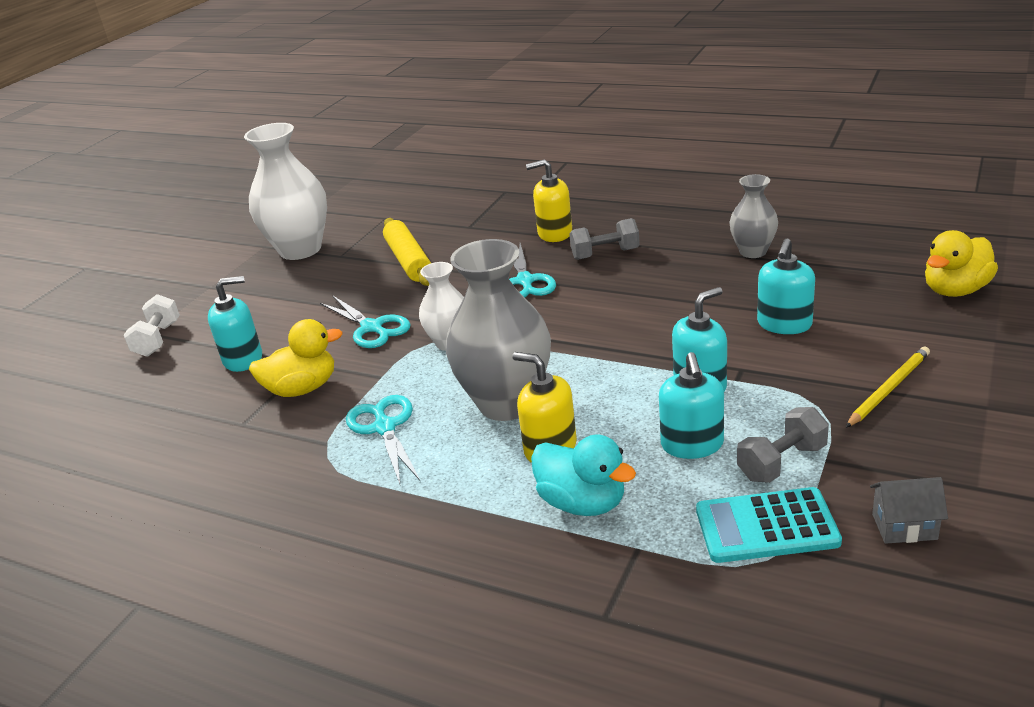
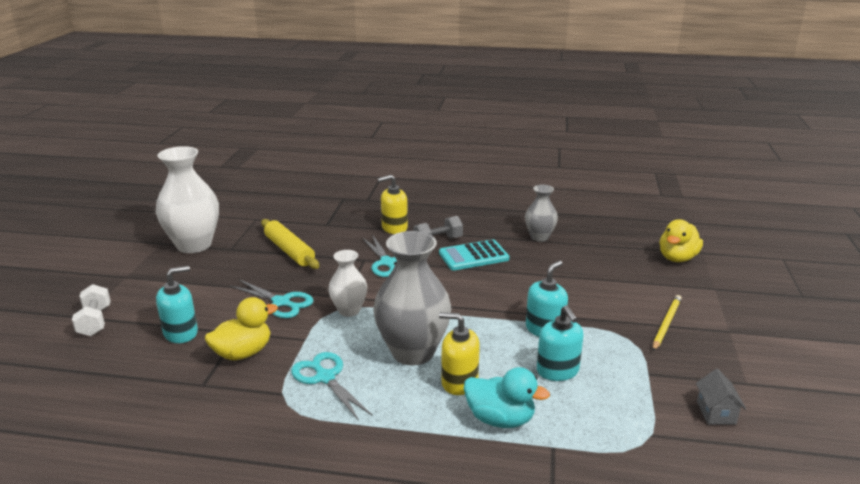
camera: 20 degrees left, 5 degrees down
turquoise calculator [696,487,842,563] -> turquoise calculator moved to [439,240,509,271]
grey dumbbell [737,407,829,483] -> none
turquoise soap dispenser [757,238,815,334] -> none
grey house [870,477,948,544] -> grey house turned 75 degrees counterclockwise [696,369,746,425]

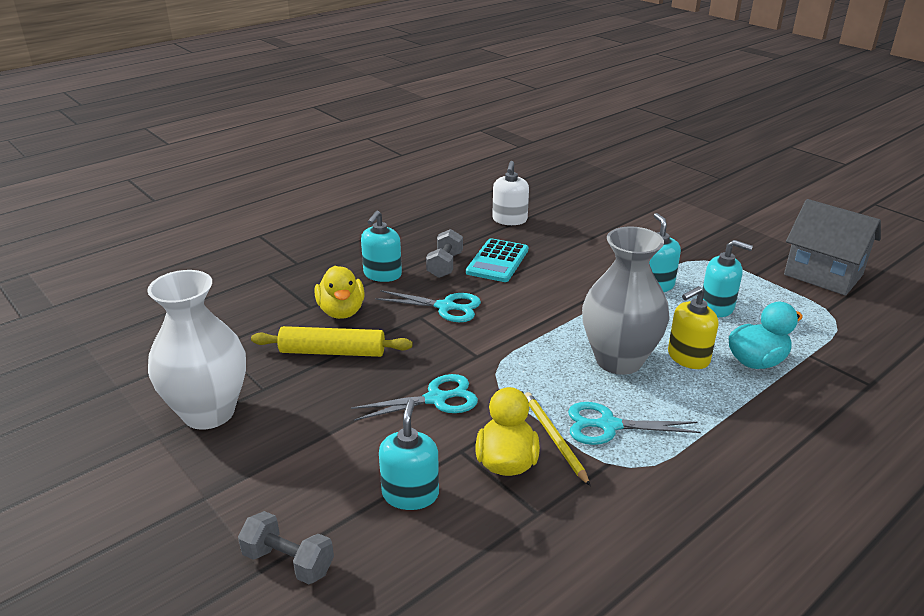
camera: 50 degrees left, 5 degrees up
white dumbbell [72,284,111,336] -> grey dumbbell [238,511,334,584]
white vase [328,250,367,317] -> none
yellow soap dispenser [378,175,408,234] -> turquoise soap dispenser [361,211,402,282]
grey vase [525,185,558,242] -> white soap dispenser [492,161,529,225]
yellow pencil [653,295,682,351] -> yellow pencil moved to [524,392,591,486]
yellow duck [660,219,703,262] -> yellow duck moved to [315,266,365,319]
grey house [696,369,746,425] -> grey house [784,199,881,295], size x2.15

